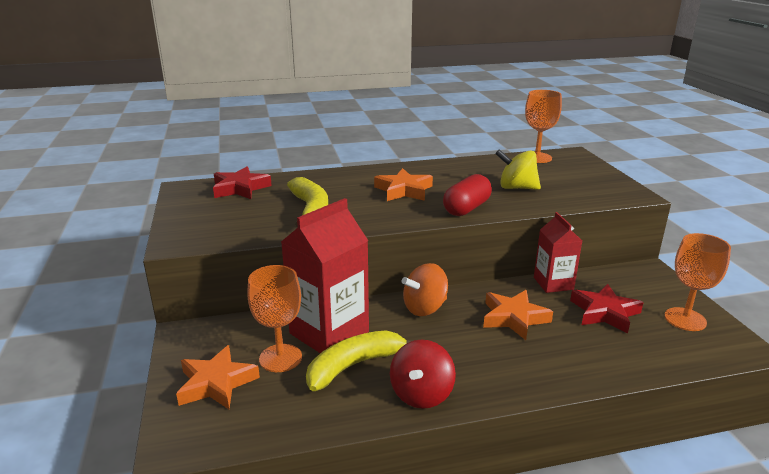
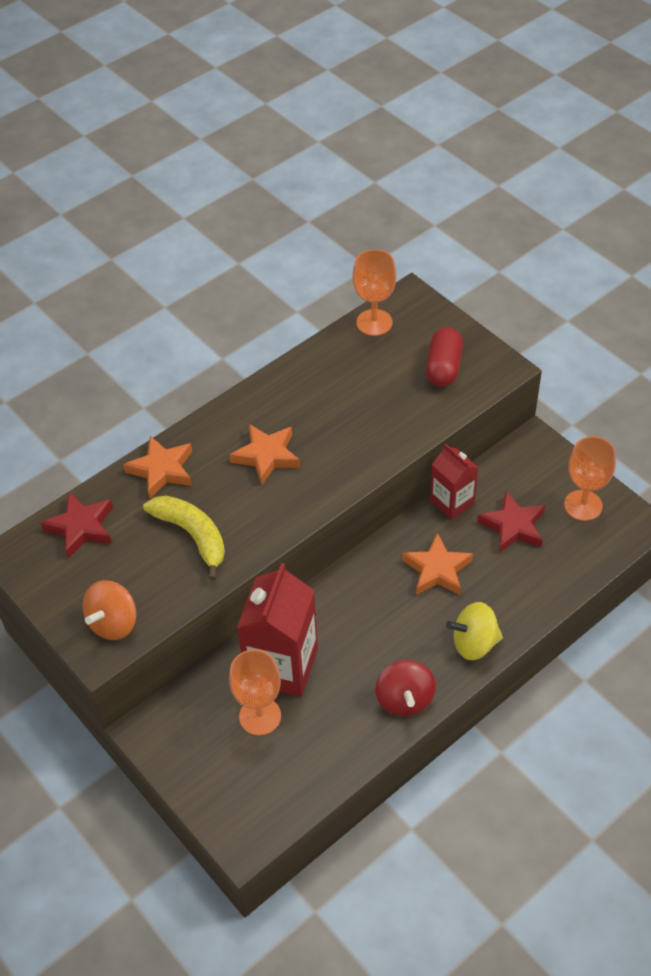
camera: 25 degrees left, 25 degrees up
orange star [176,345,260,409] -> orange star moved to [123,436,192,498]
yellow banana [306,330,414,391] -> none
orange spinning top [401,263,448,316] -> orange spinning top moved to [83,580,136,640]
red capsule [443,174,492,216] -> red capsule moved to [426,328,463,387]
yellow spinning top [495,149,541,190] -> yellow spinning top moved to [446,602,503,660]

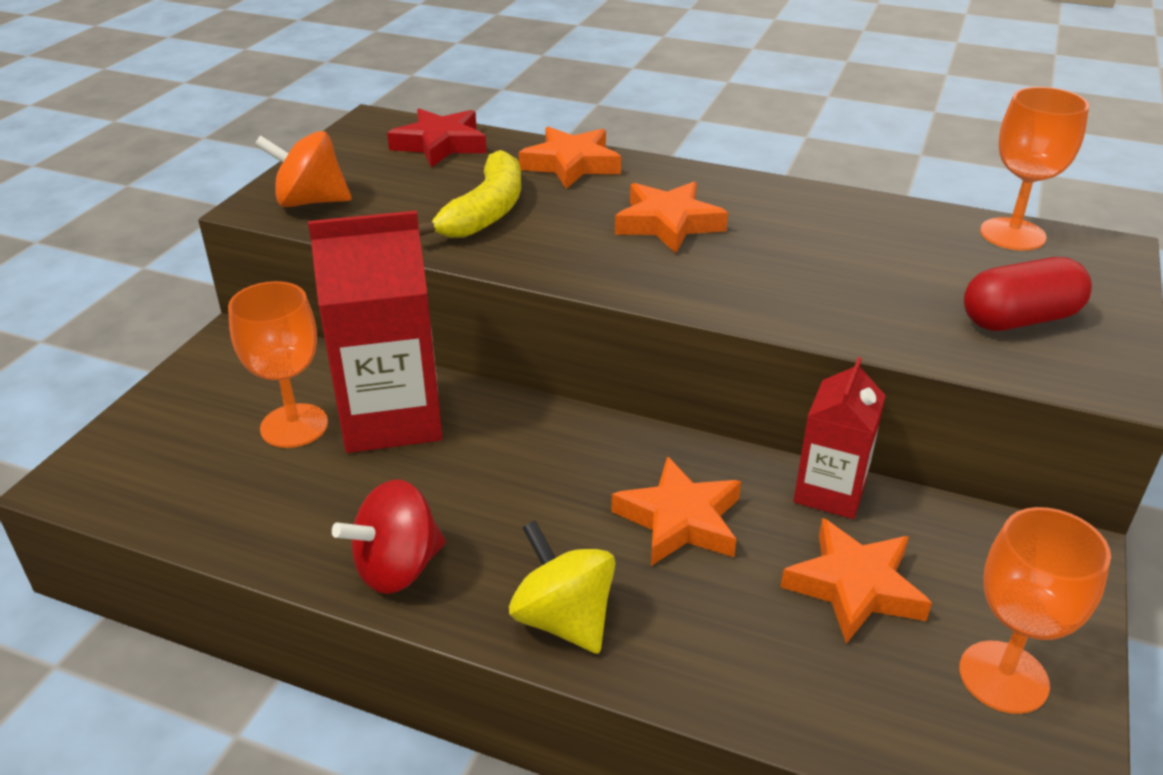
camera: 60 degrees right, 15 degrees down
red star [477,491,545,553] -> orange star [781,518,932,644]

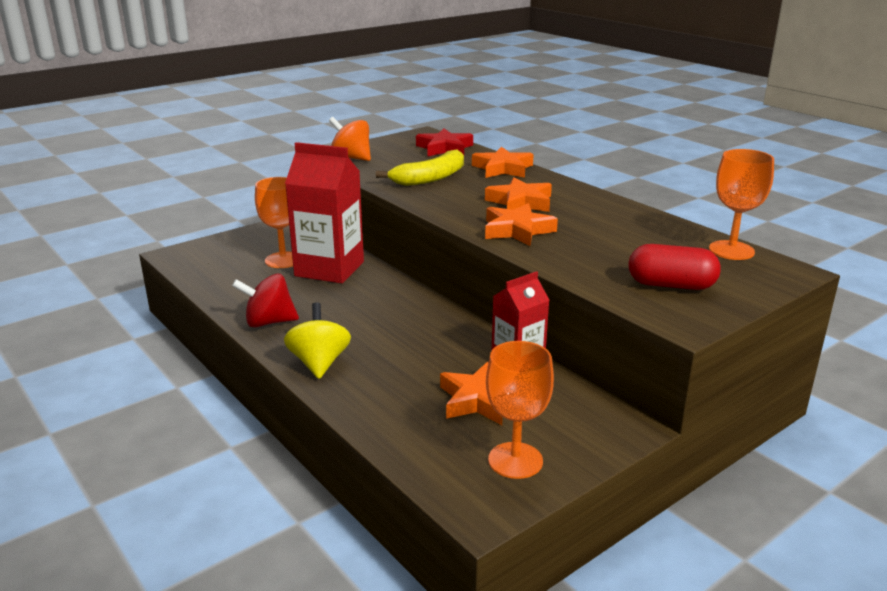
camera: 30 degrees right, 10 degrees down
orange star [611,456,741,566] -> orange star moved to [485,203,558,246]

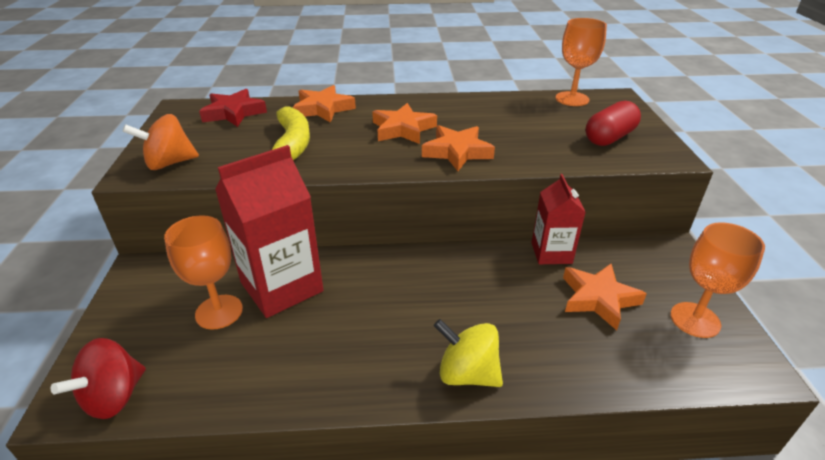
camera: 55 degrees left, 10 degrees up
red spinning top [232,274,299,327] -> red spinning top moved to [51,338,146,419]

